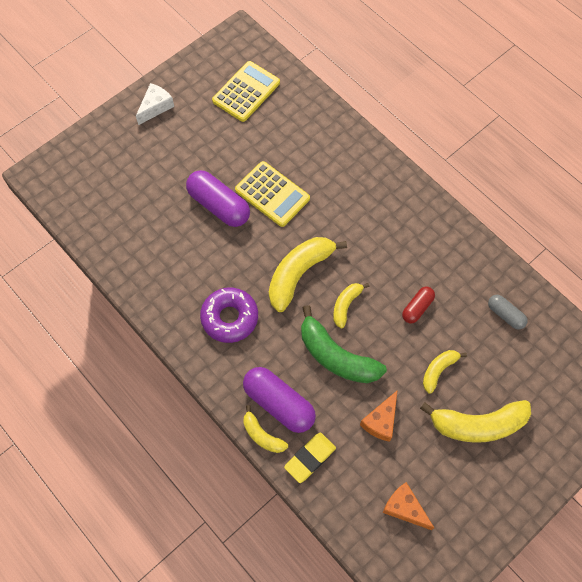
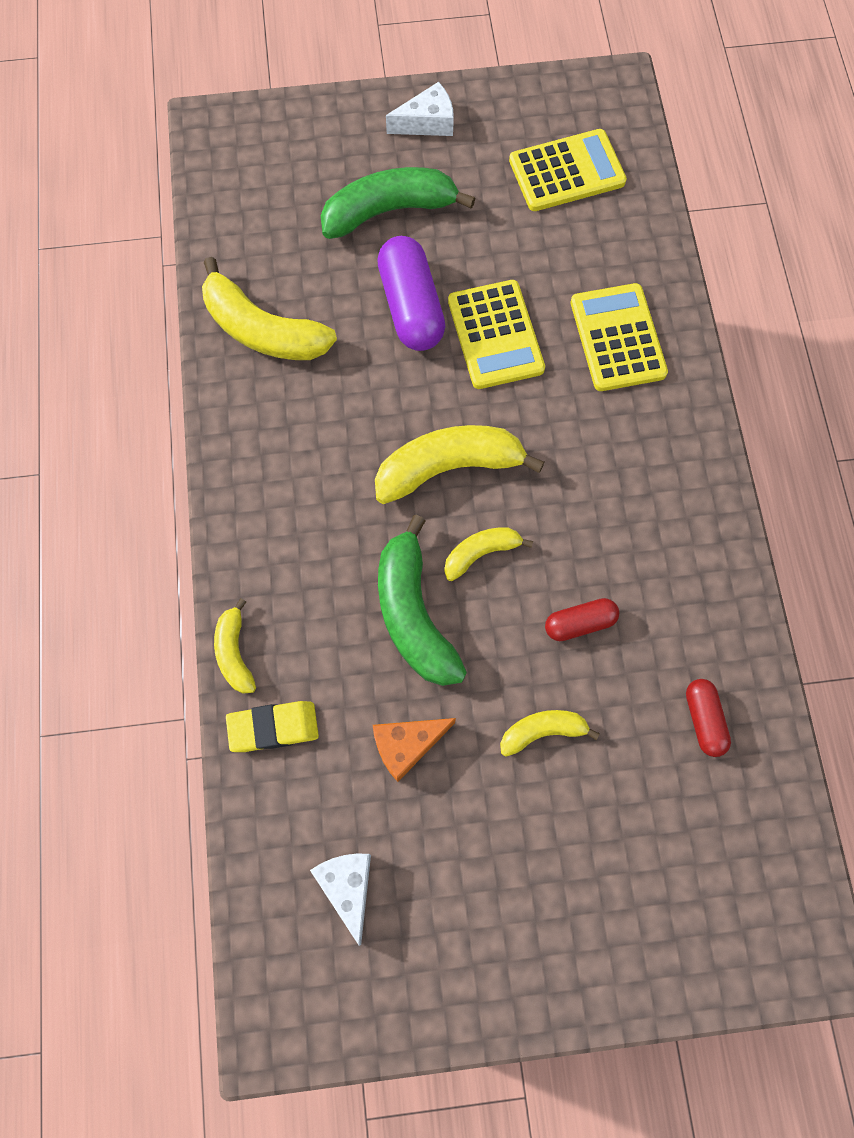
camera: 35 degrees right, 5 degrees up
purple donut [200,288,258,343] -> none
purple capsule [243,367,316,433] -> none
orange cheese [383,482,434,530] -> white cheese [310,854,371,946]
yellow banana [420,400,531,443] -> yellow banana moved to [202,257,337,360]
grey capsule [488,295,528,329] -> red capsule [686,679,731,757]
none -> green banana [321,167,475,239]
none -> yellow calculator [571,283,668,391]

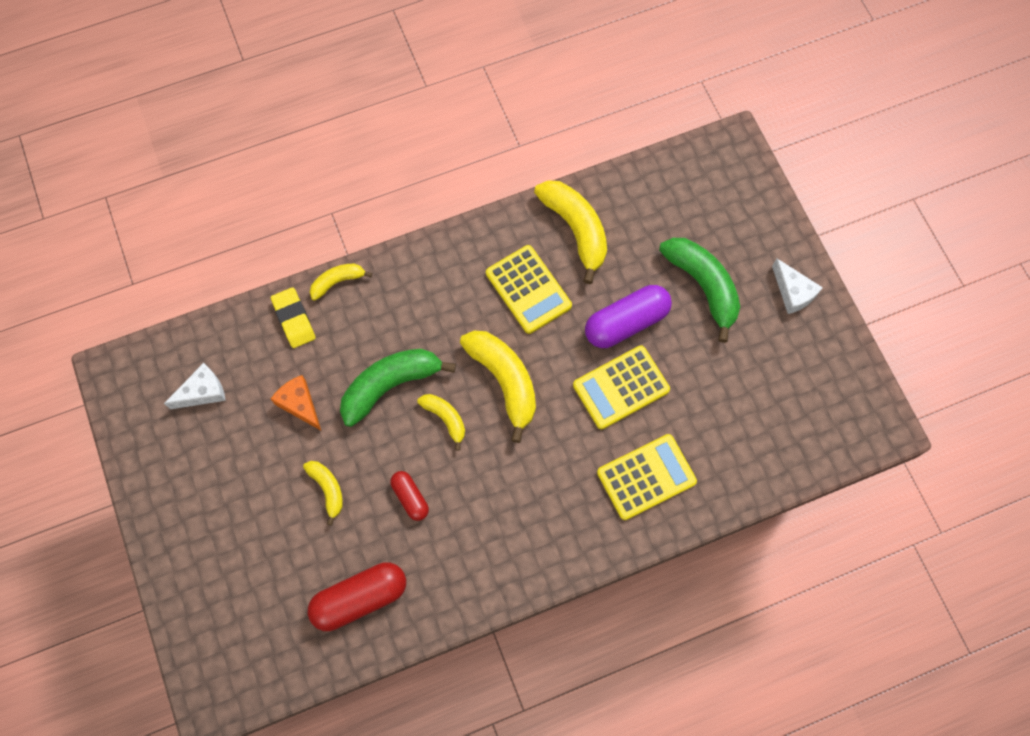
camera: 75 degrees right, 0 degrees up
yellow banana [202,257,337,360] -> yellow banana turned 135 degrees clockwise [534,180,607,284]
yellow calculator [509,129,627,211] -> yellow calculator moved to [486,245,572,334]
red capsule [686,679,731,757] -> red capsule [308,562,406,631], size x1.81

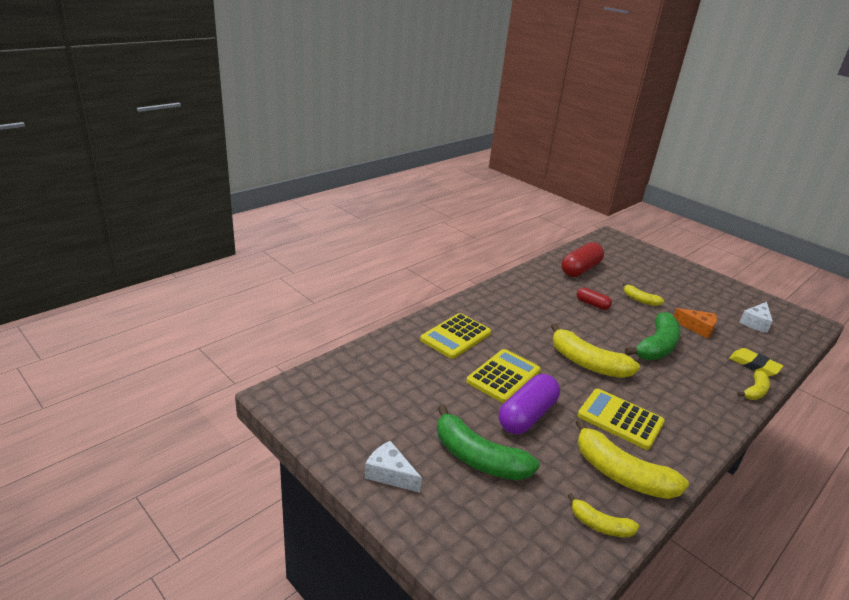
camera: 155 degrees right, 40 degrees down
yellow banana [417,394,465,451] -> yellow banana moved to [568,493,639,537]

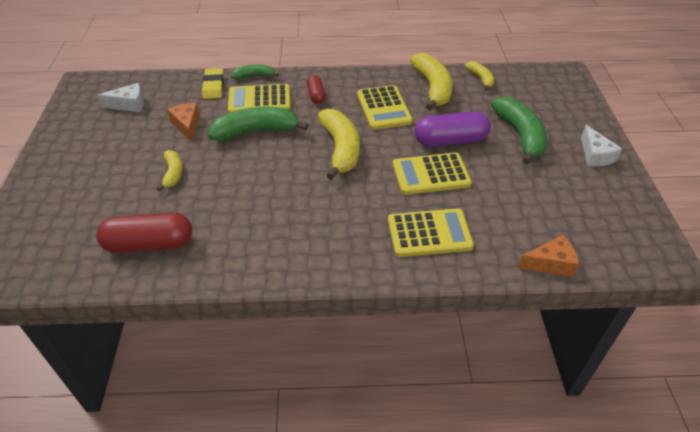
camera: 135 degrees left, 15 degrees up
red capsule [577,287,612,310] -> red capsule moved to [307,75,326,104]
yellow banana [737,371,770,400] -> green banana [231,64,279,80]
none -> yellow calculator [228,84,291,113]
none -> orange cheese [517,235,579,277]

